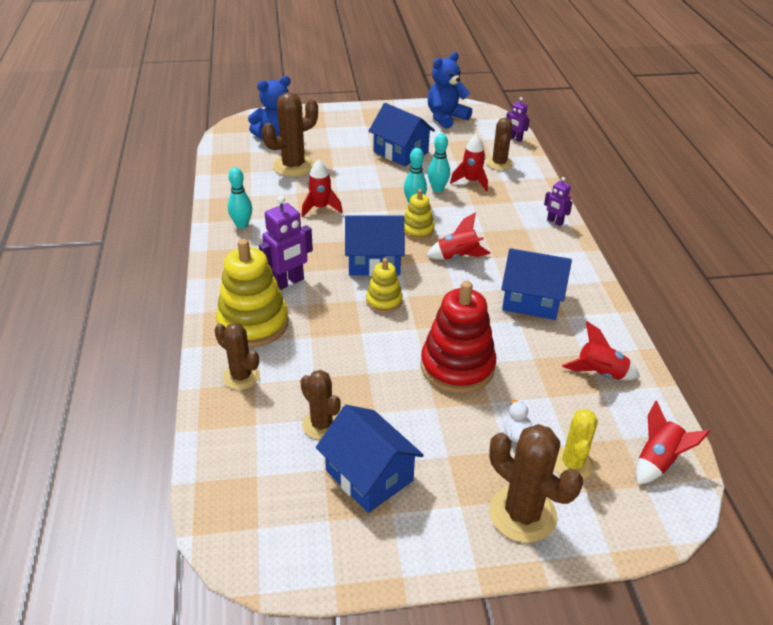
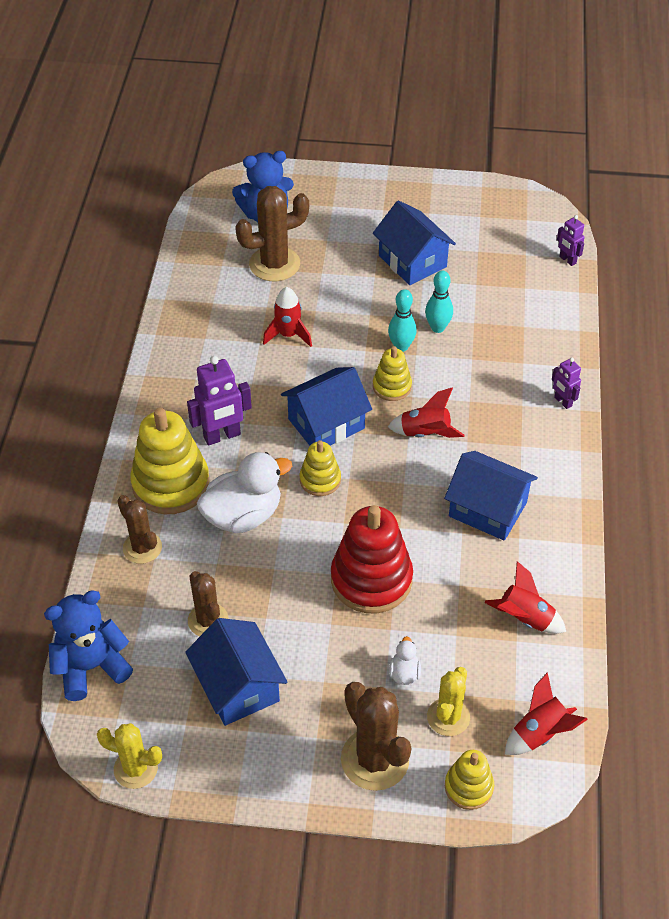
camera: 15 degrees right, 10 degrees up
turquoise bowling pin [228,167,252,229] -> none
blue house [345,215,405,276] -> blue house turned 45 degrees counterclockwise [281,367,372,446]
blue teddy bear [428,52,472,129] -> blue teddy bear moved to [44,590,133,701]
red rocket [450,134,488,192] -> none
brown cactus [486,118,513,170] -> none
none -> yellow cactus [97,723,162,789]
none -> white duck [197,452,292,533]
none -> yellow stacking toy [445,750,494,810]

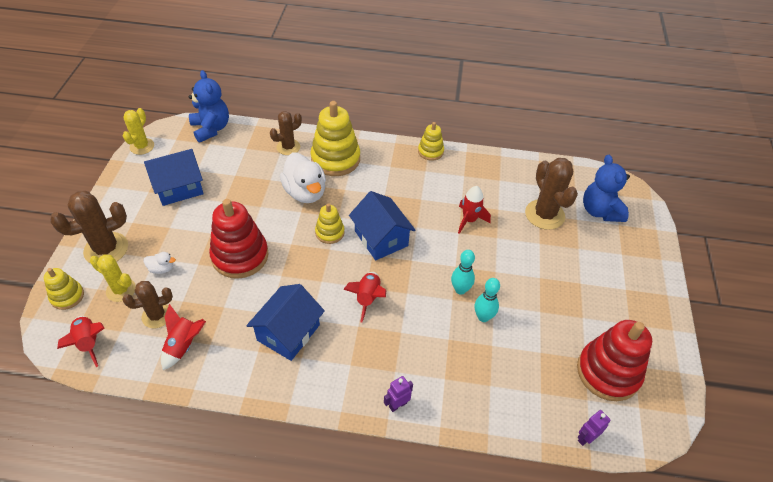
camera: 90 degrees right, 0 degrees up
purple robot [187,356,252,445] -> none
brown cactus [188,571,229,636] -> brown cactus moved to [122,281,173,328]
blue house [373,200,456,285] -> none
yellow stacking toy [373,346,412,401] -> yellow stacking toy moved to [418,122,444,161]
none -> red stacking toy [577,320,652,401]

